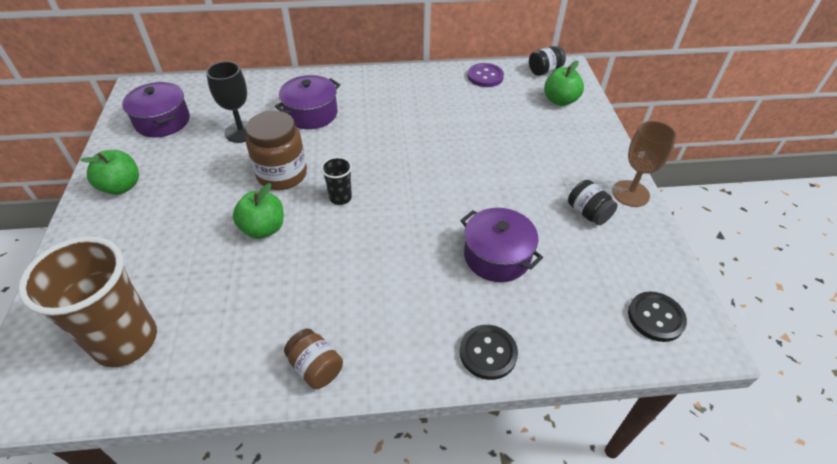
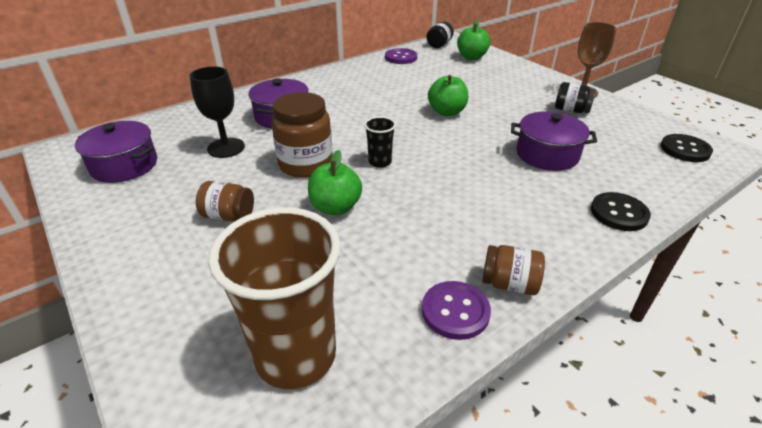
camera: 30 degrees left, 10 degrees down
green apple [80,150,139,195] -> green apple moved to [428,75,468,116]
none -> brown jar [196,181,254,221]
none -> purple button [422,281,491,340]

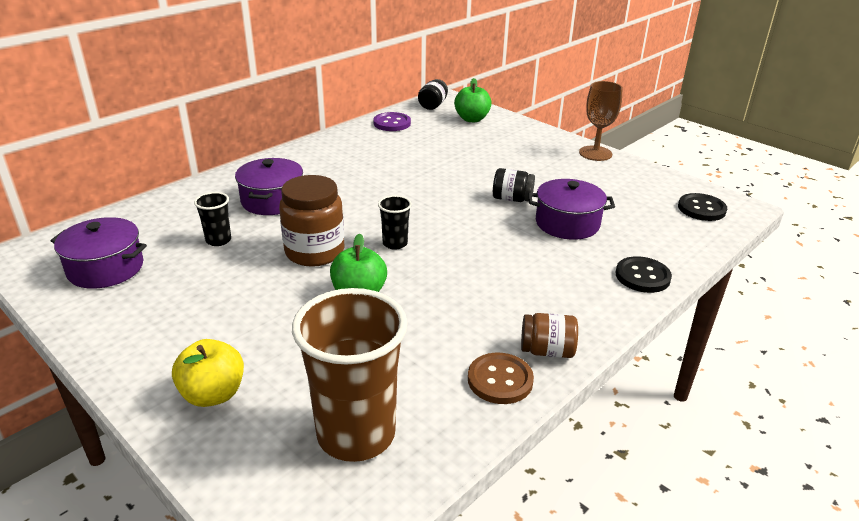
camera: 10 degrees left, 5 degrees down
black goblet [190,66,245,158] -> black cup [194,192,231,246]
brown jar [196,181,254,221] -> none
purple button [422,281,491,340] -> brown button [468,353,534,404]
green apple [428,75,468,116] -> none
black jar [555,82,596,113] -> black jar moved to [493,168,535,202]
none -> yellow apple [172,339,244,407]

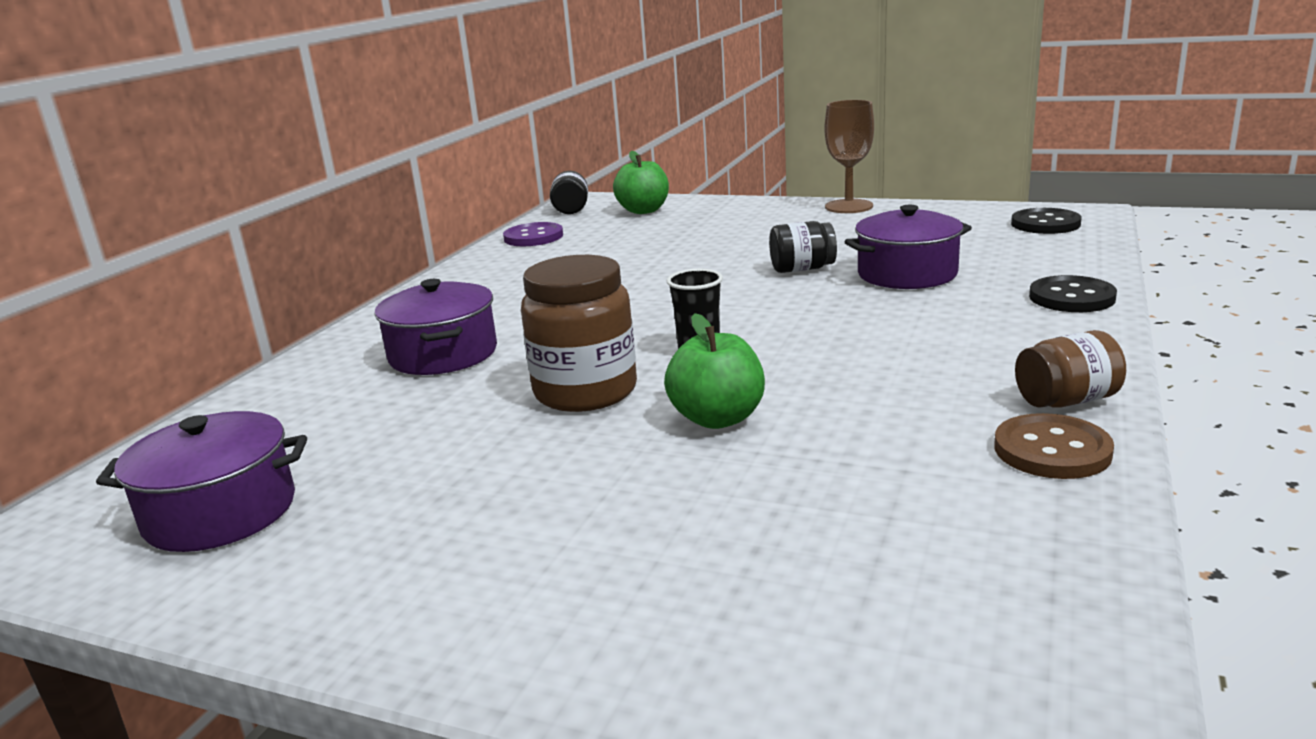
camera: 20 degrees left, 10 degrees down
yellow apple [172,339,244,407] -> none
black cup [194,192,231,246] -> none
brown cup [292,288,408,462] -> none

